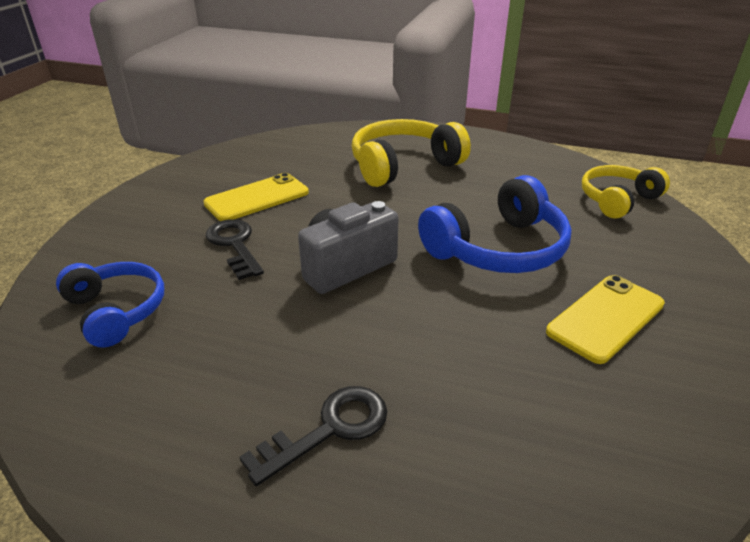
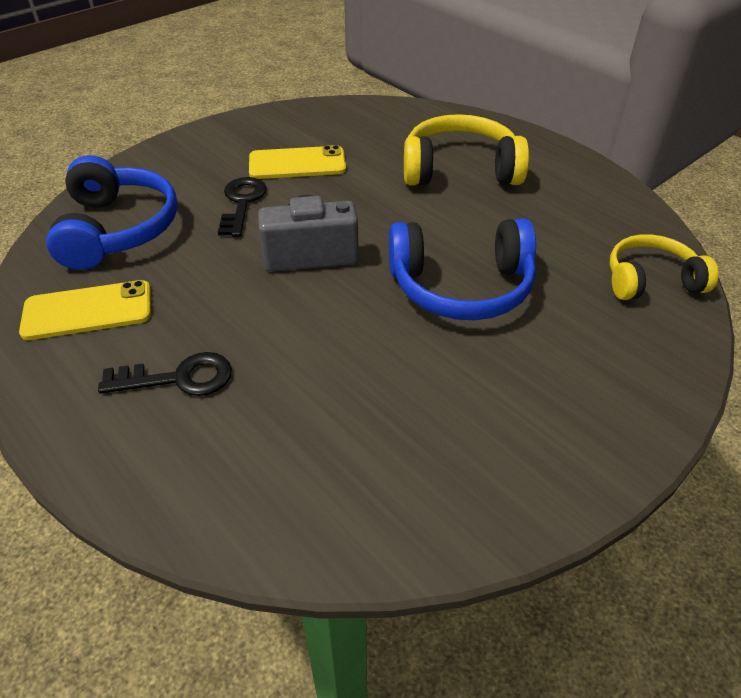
camera: 30 degrees right, 10 degrees up
blue headphones [56,262,164,348] -> blue headphones [46,155,178,270], size x1.52
yellow phone [546,275,665,364] -> yellow phone moved to [19,280,151,340]

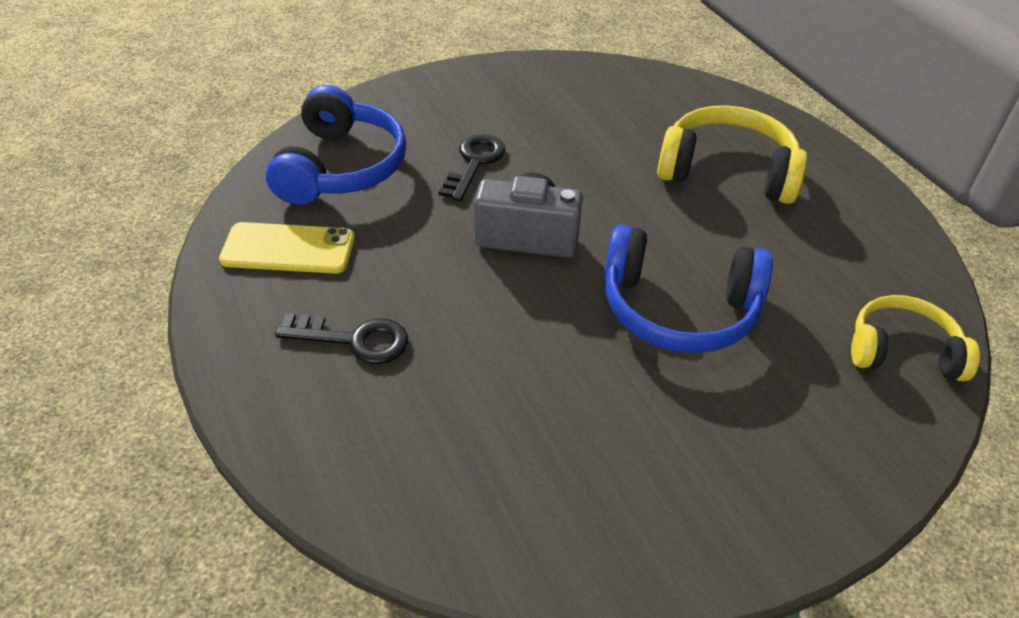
camera: 15 degrees right, 0 degrees up
yellow phone [249,145,346,179] -> none

